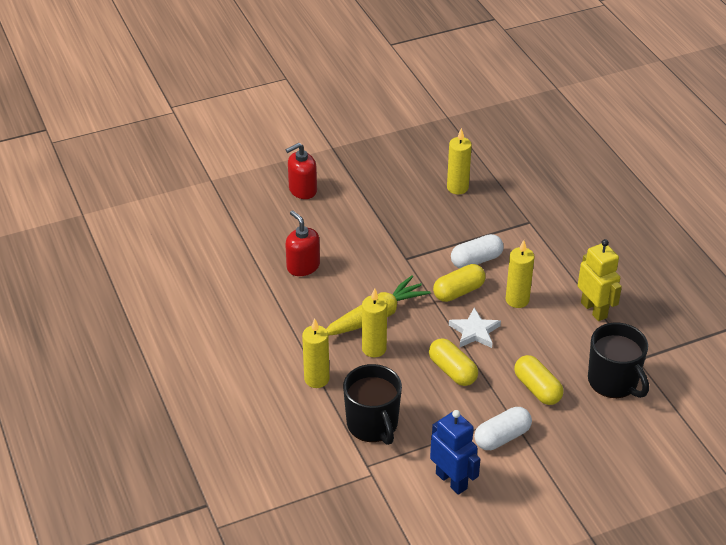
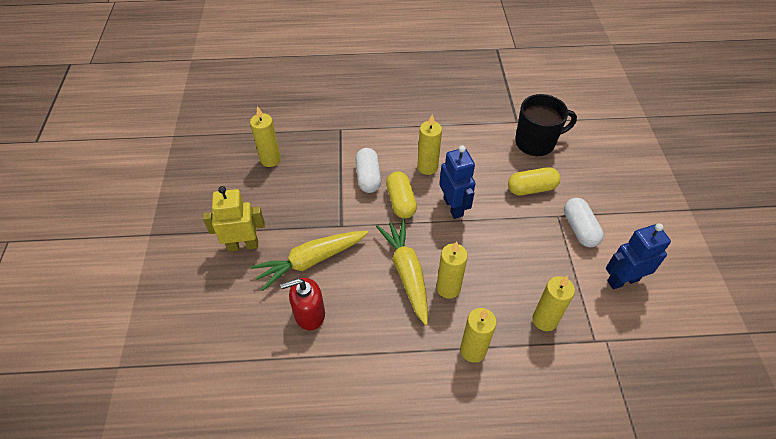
camera: 70 degrees left, 10 degrees up
red soap dispenser [285,143,317,199] -> none
black mug [343,364,402,445] -> yellow candle [533,275,575,331]
yellow capsule [429,338,478,386] -> none
white star [449,308,501,348] -> blue robot [439,145,475,219]
yellow robot [578,239,622,321] -> yellow robot moved to [203,186,265,252]
none -> yellow carrot [251,231,368,291]

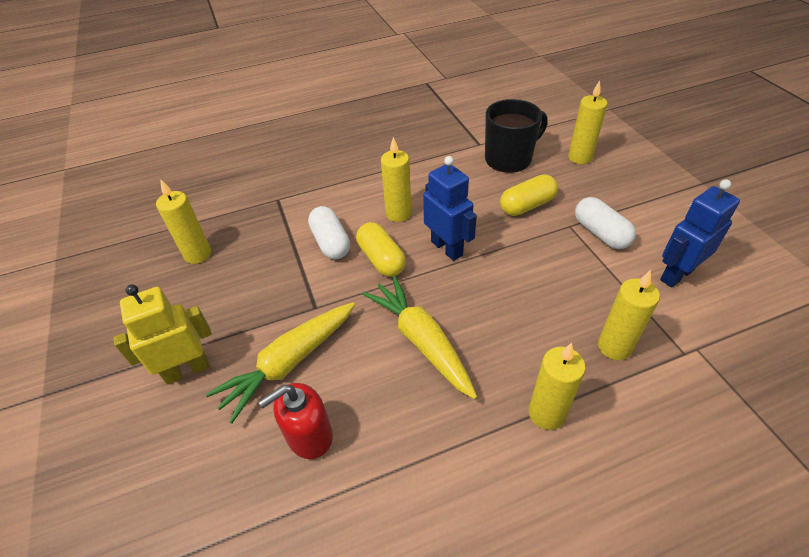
camera: 15 degrees left, 5 degrees down
yellow candle [436,241,468,299] -> yellow candle moved to [568,80,608,164]

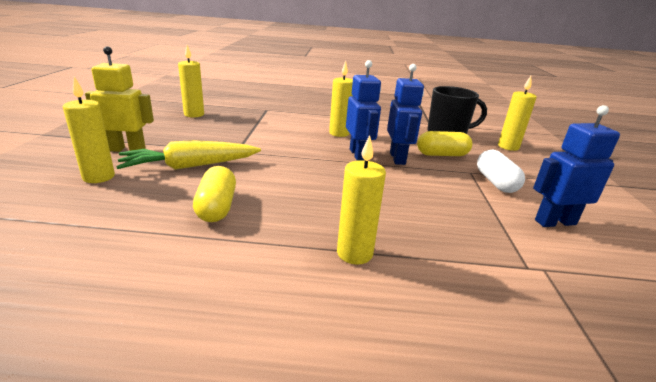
camera: 20 degrees right, 20 degrees down
red soap dispenser [258,383,333,459] -> none
white capsule [308,206,350,259] -> none
yellow capsule [356,222,406,277] -> yellow capsule moved to [193,166,236,222]
yellow carrot [362,275,477,399] -> none
yellow candle [598,270,660,360] -> yellow candle moved to [63,76,115,183]
none -> blue robot [387,64,424,165]

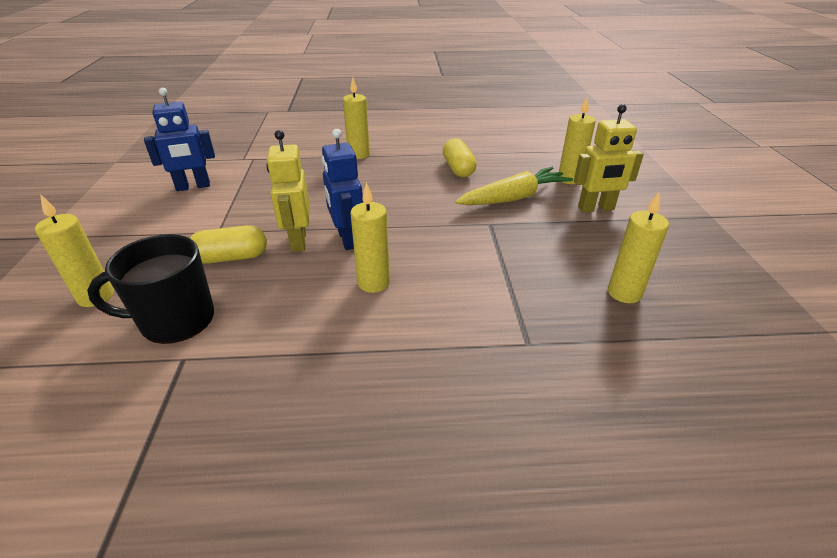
camera: 175 degrees right, 10 degrees up
blue robot [387,64,424,165] -> yellow robot [266,130,310,252]
white capsule [477,150,525,193] -> none

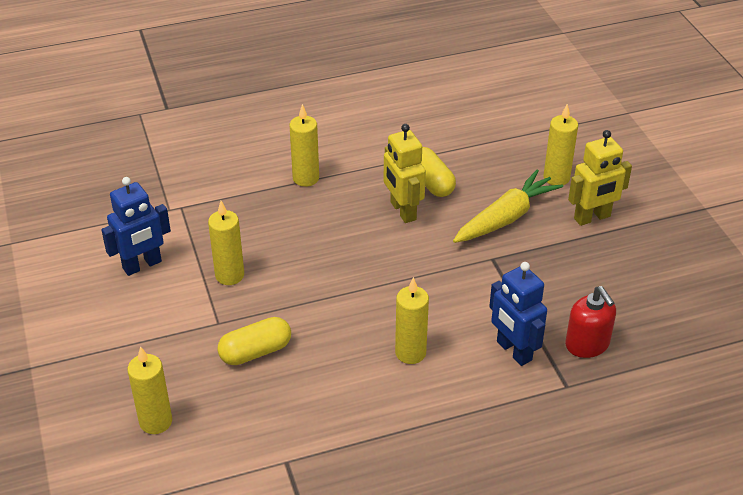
camera: 15 degrees left, 5 degrees up
black mug [87,234,214,344] -> none
yellow robot [266,130,310,252] -> yellow robot moved to [384,124,426,223]
blue robot [322,129,363,250] -> blue robot moved to [489,262,547,366]
yellow candle [608,191,669,303] -> yellow candle moved to [208,201,244,285]
none -> red soap dispenser [565,286,616,358]

